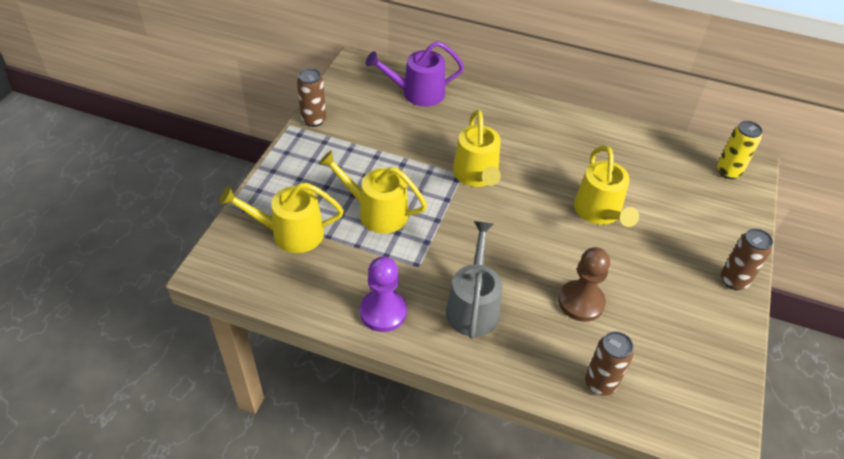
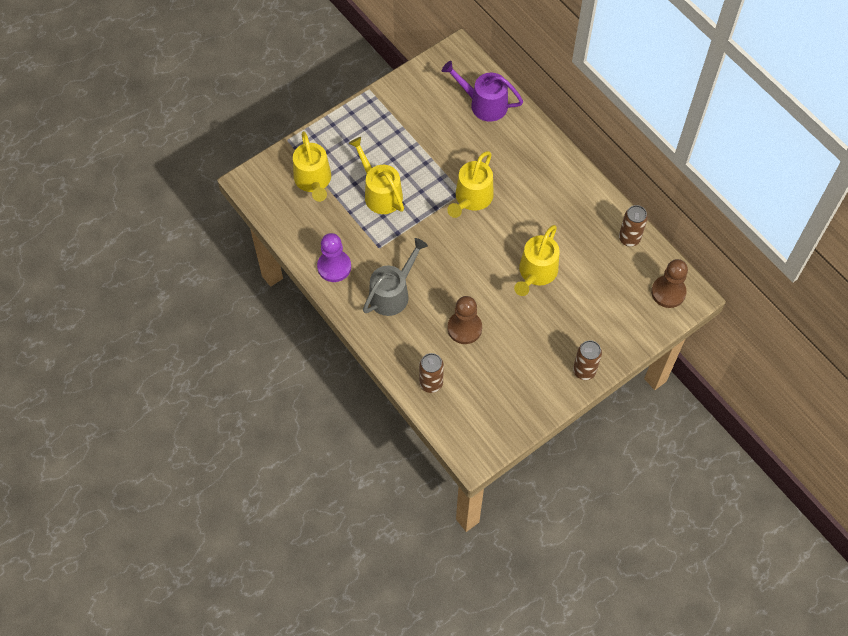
camera: 35 degrees right, 15 degrees up
yellow watering can [219,182,344,253] -> yellow watering can turned 135 degrees counterclockwise [293,131,331,202]
brown can [297,68,326,127] -> brown can moved to [619,205,648,247]
yellow can [717,121,763,179] -> brown pawn [651,259,688,308]

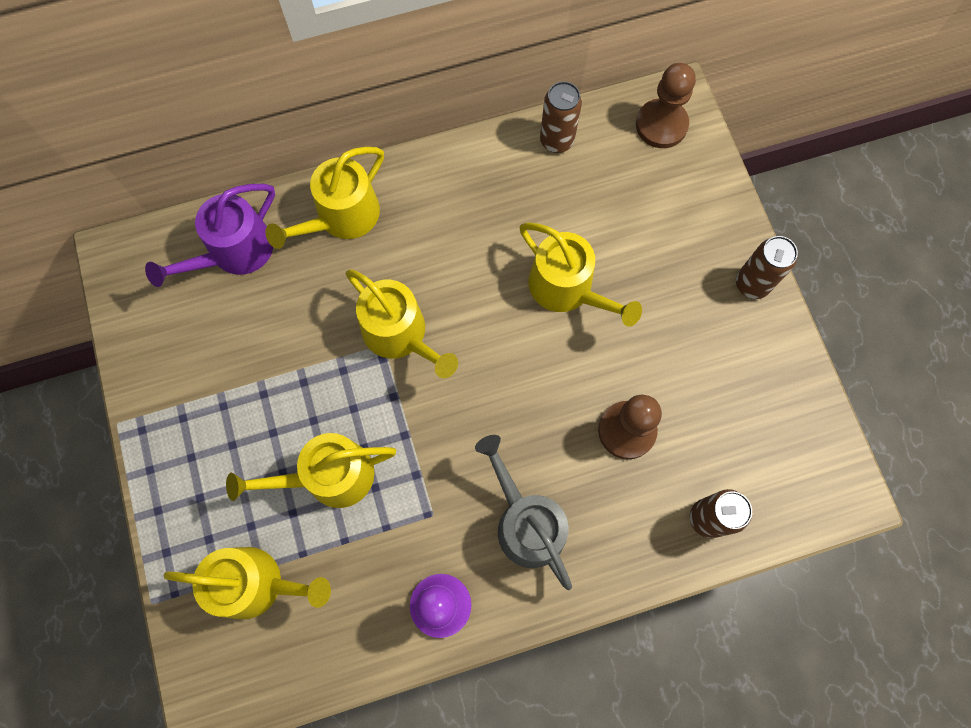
camera: 70 degrees left, 10 degrees up
none -> yellow watering can [265,147,384,249]

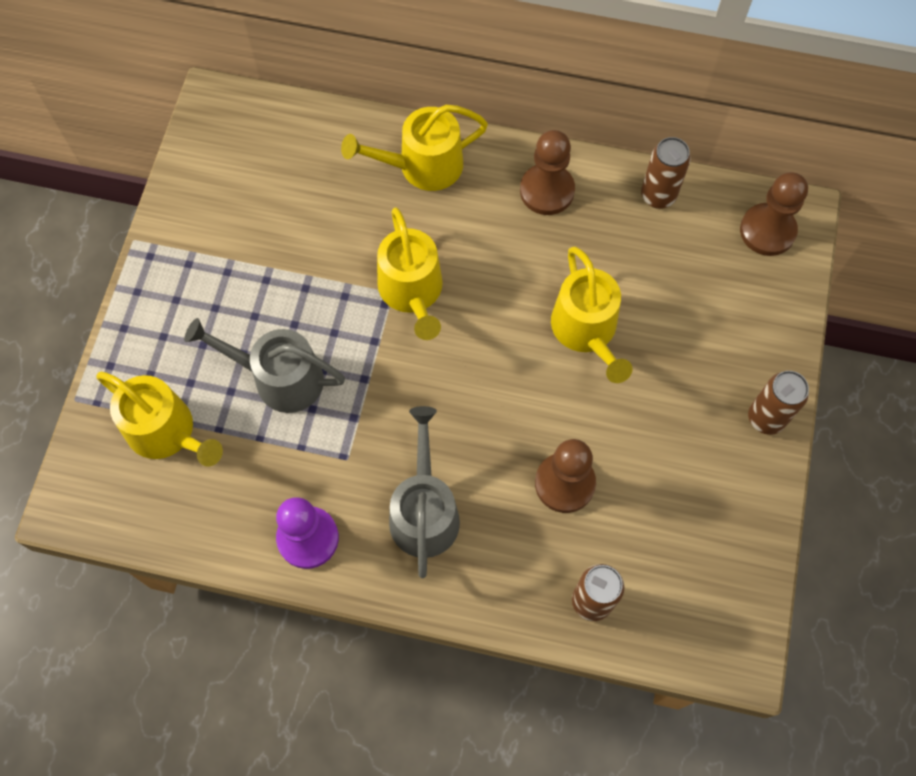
camera: 30 degrees right, 5 degrees down
purple watering can [145,184,275,287] -> none
yellow watering can [226,433,396,508] -> grey watering can [184,318,345,413]
none -> brown pawn [520,130,575,215]

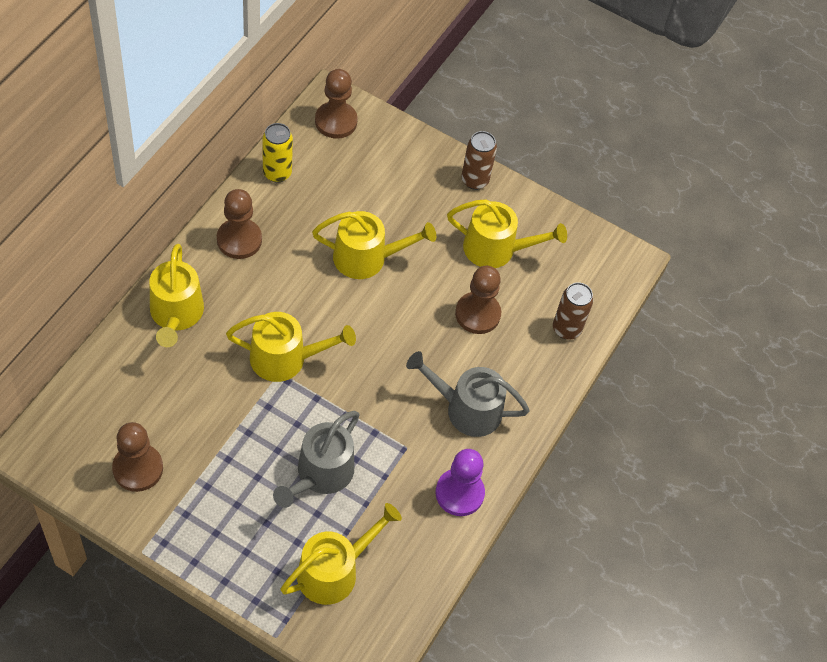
camera: 80 degrees left, 10 degrees down
brown can [641,137,691,209] -> yellow can [263,123,293,183]
none -> brown pawn [112,422,163,492]
none -> yellow watering can [447,199,567,268]

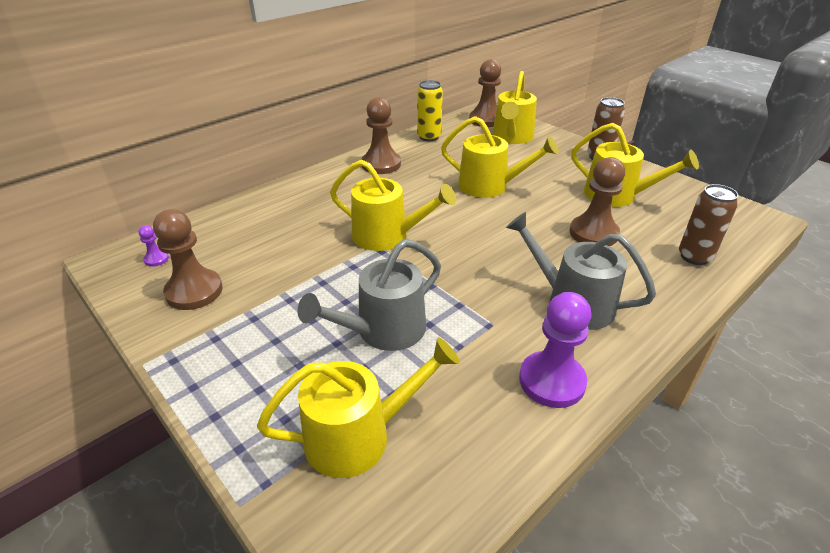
camera: 25 degrees right, 20 degrees down
yellow watering can [150,244,204,347] -> yellow watering can moved to [492,71,537,144]
none -> purple pawn [138,225,169,267]

